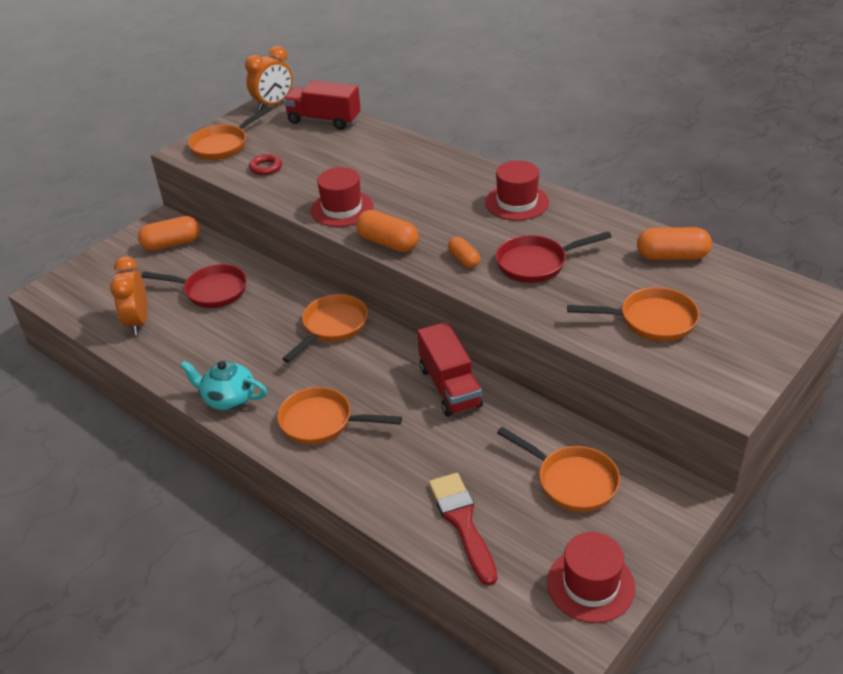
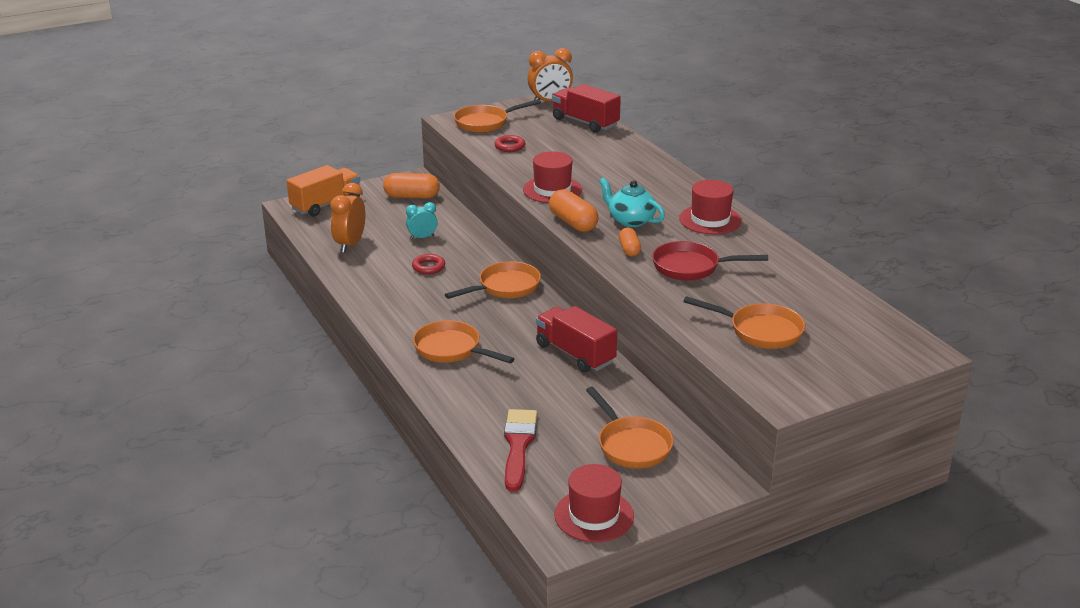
camera: 20 degrees right, 10 degrees down
red pan [141,264,247,308] -> turquoise clock [406,202,438,239]
turquoise teapot [180,361,268,410] -> turquoise teapot moved to [599,178,665,227]
red truck [417,322,483,417] -> red truck turned 135 degrees clockwise [536,306,617,372]
orange capsule [637,227,712,260] -> none
none -> orange truck [287,165,360,217]
none -> red ring [412,254,445,274]

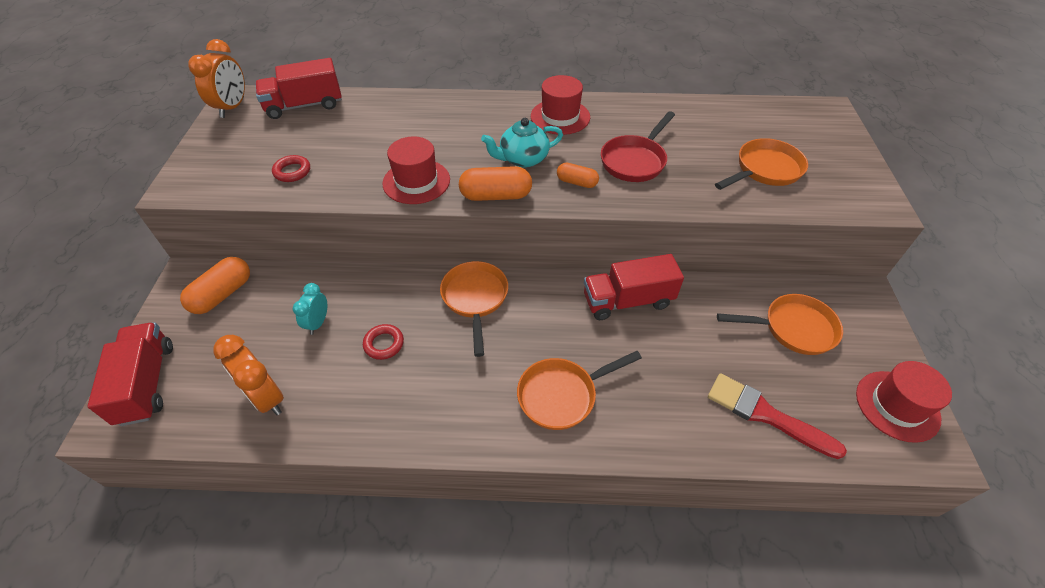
camera: 60 degrees left, 20 degrees up
orange truck [287,165,360,217] -> red truck [88,322,173,426]
orange pan [454,99,541,133] -> none

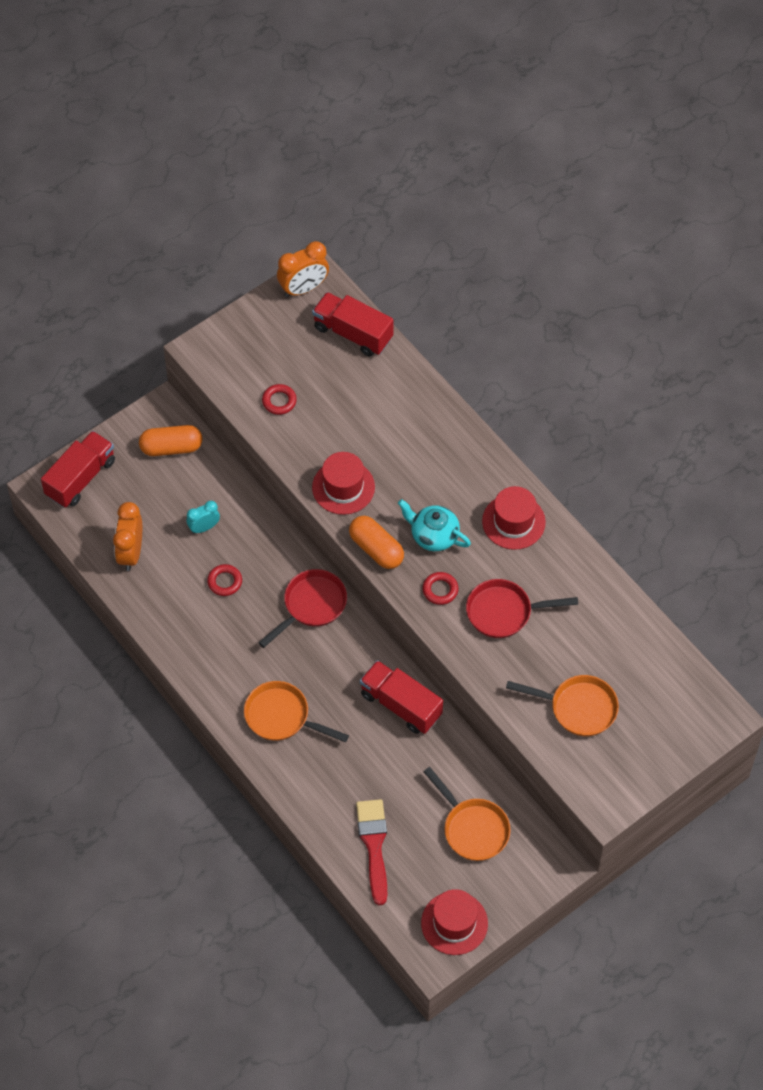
camera: 50 degrees right, 10 degrees up
orange pan [440,261,508,357] -> red pan [258,569,347,648]
orange capsule [557,163,599,188] -> red ring [422,572,459,605]

